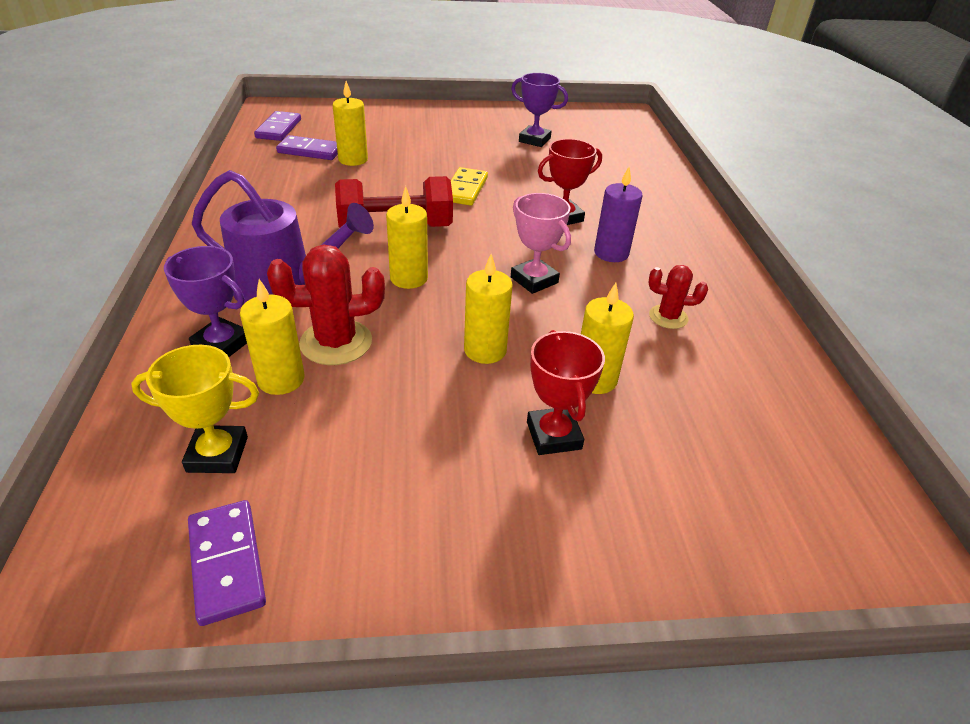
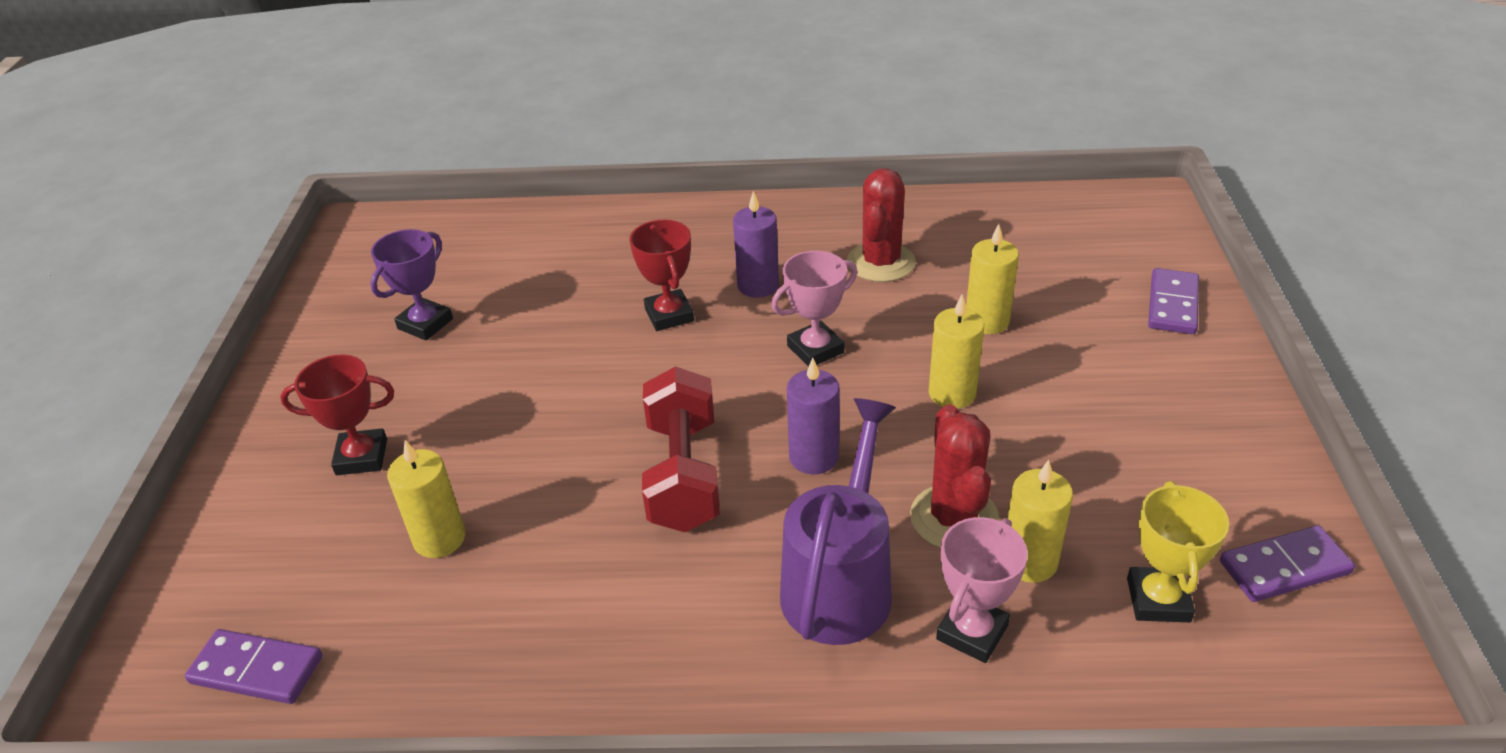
camera: 80 degrees left, 0 degrees up
purple trophy [164,246,247,357] -> pink trophy [936,517,1028,663]
purple domino [276,135,338,160] -> purple domino moved to [1148,268,1199,334]
yellow candle [386,186,428,289] -> purple candle [787,358,840,475]
yellow domino [451,167,488,206] -> none
red trophy [527,330,605,455] -> red trophy moved to [280,354,394,475]
red cactus [649,265,708,329] -> red cactus [847,168,916,282], size x1.68

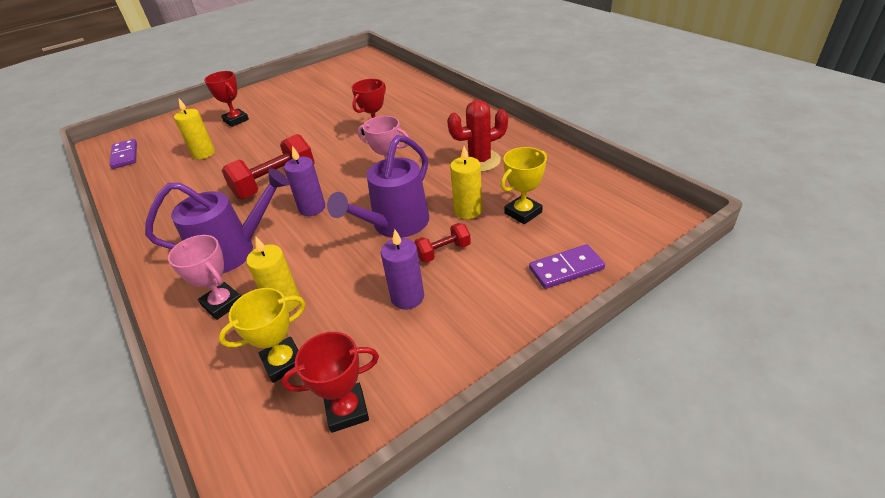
camera: 55 degrees right, 0 degrees up
purple trophy [371,229,453,340] -> none
purple candle [733,191,779,298] -> purple candle moved to [381,229,424,309]
red cactus [910,404,1000,548] -> none
yellow candle [929,295,984,409] -> purple watering can [327,135,429,238]
pink trophy [936,517,1028,663] -> pink trophy turned 45 degrees clockwise [168,235,241,320]
purple domino [1220,525,1355,602] -> red trophy [282,332,379,433]
none -> red dumbbell [414,223,471,263]
none -> yellow trophy [500,147,547,224]

